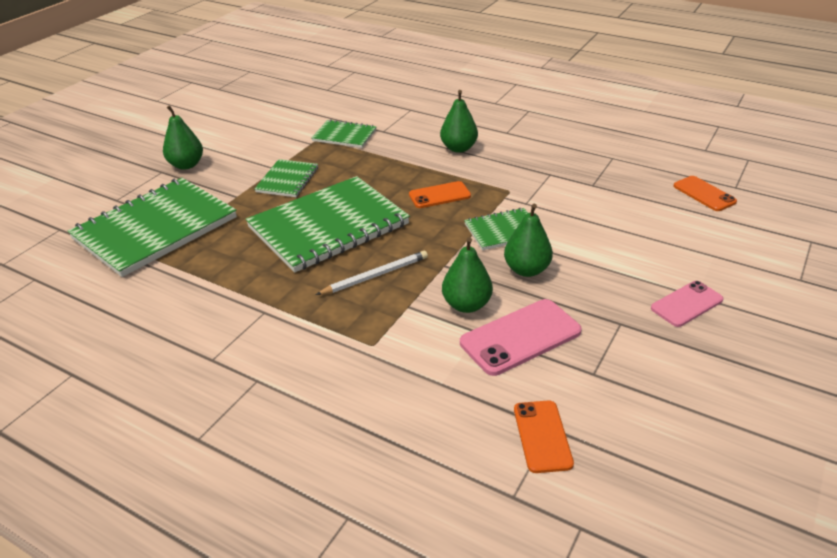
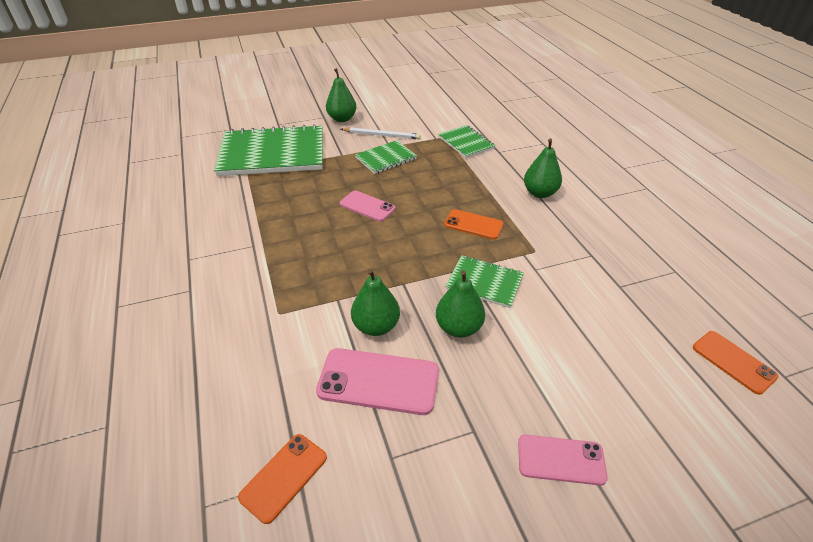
camera: 40 degrees right, 5 degrees up
green notebook [246,176,410,273] -> pink phone [340,191,395,222]
white pencil [316,251,428,295] -> white pencil moved to [341,127,421,139]
orange phone [674,176,737,211] -> orange phone turned 45 degrees counterclockwise [693,331,778,395]

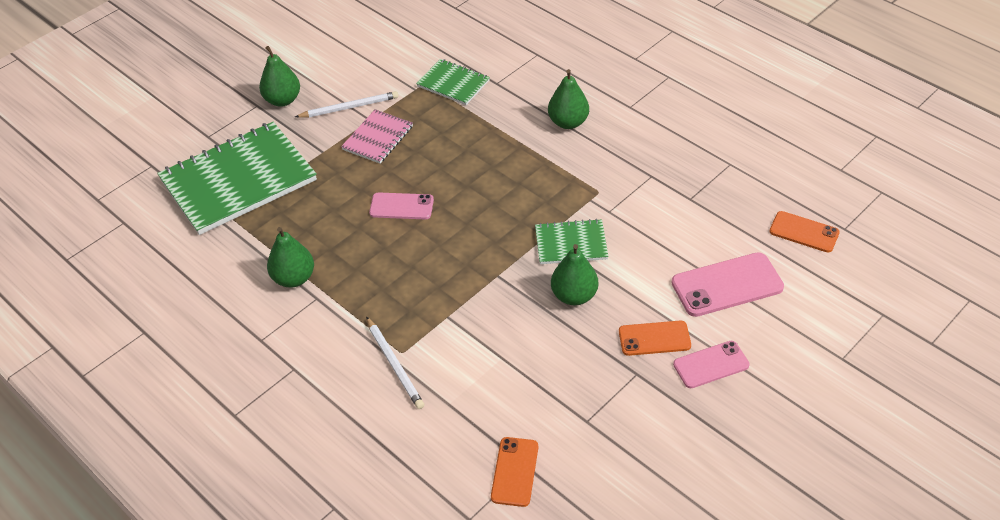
camera: 25 degrees left, 5 degrees up
pink phone [316,348,439,415] -> pink phone moved to [671,252,784,317]
green pear [351,269,400,336] -> green pear moved to [267,227,314,288]
green notebook [355,140,417,174] -> pink notebook [341,109,413,163]
orange phone [444,209,504,239] -> orange phone moved to [619,321,691,356]
none -> white pencil [366,316,424,409]

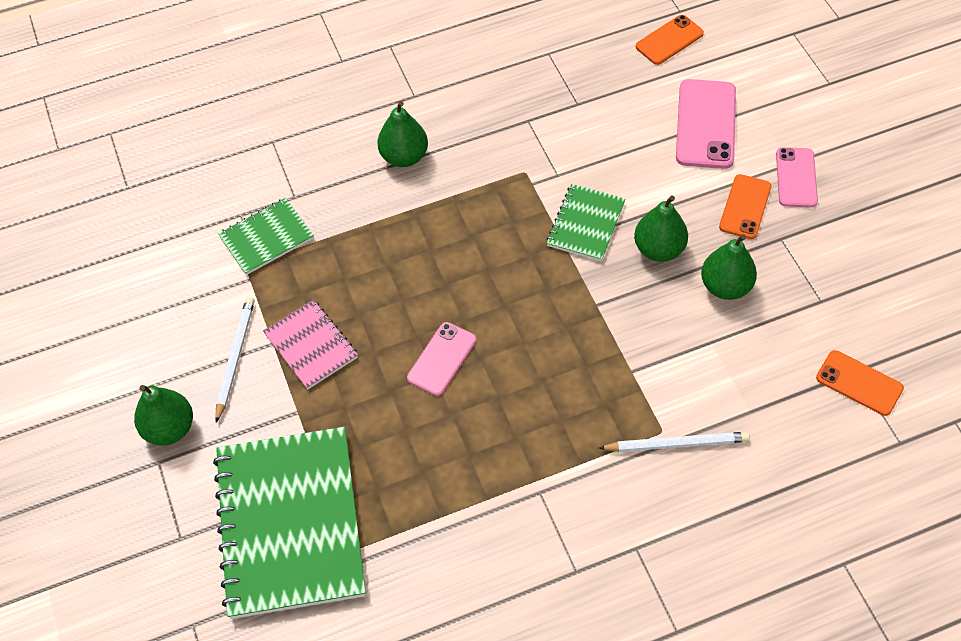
camera: 65 degrees left, 10 degrees up
green pear [267,227,314,288] -> green pear moved to [701,234,757,300]

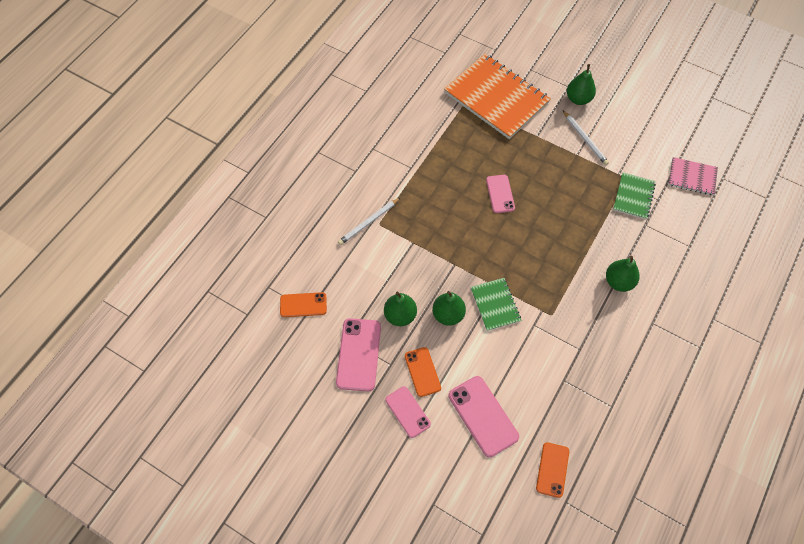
camera: 140 degrees right, 5 degrees up
green notebook [213,427,366,619] -> orange notebook [444,54,551,139]
pink notebook [263,300,358,389] -> pink notebook moved to [668,157,718,195]
none -> pink phone [336,318,381,391]

